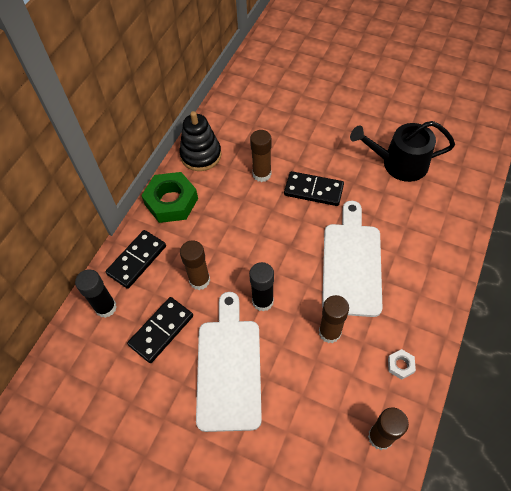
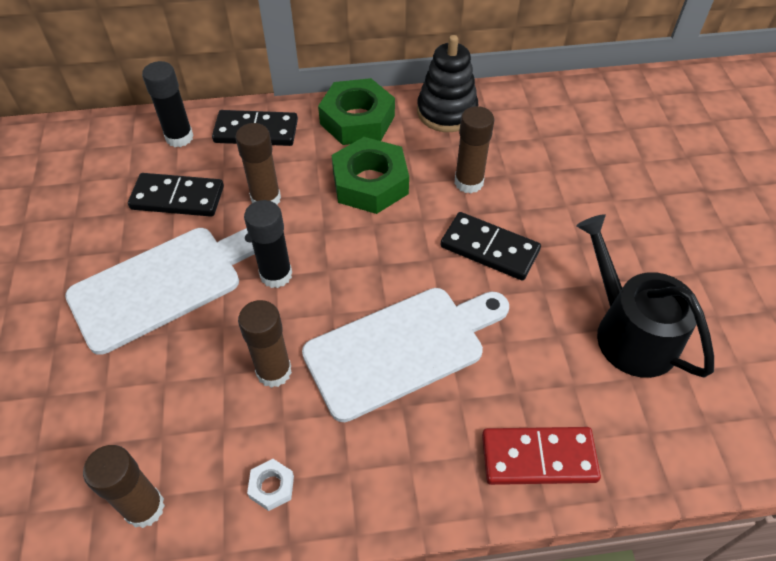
camera: 55 degrees right, 5 degrees down
black domino [284,171,344,206] -> black domino turned 45 degrees counterclockwise [440,212,541,281]
none -> green nut [332,137,409,214]
none -> red domino [482,427,601,485]

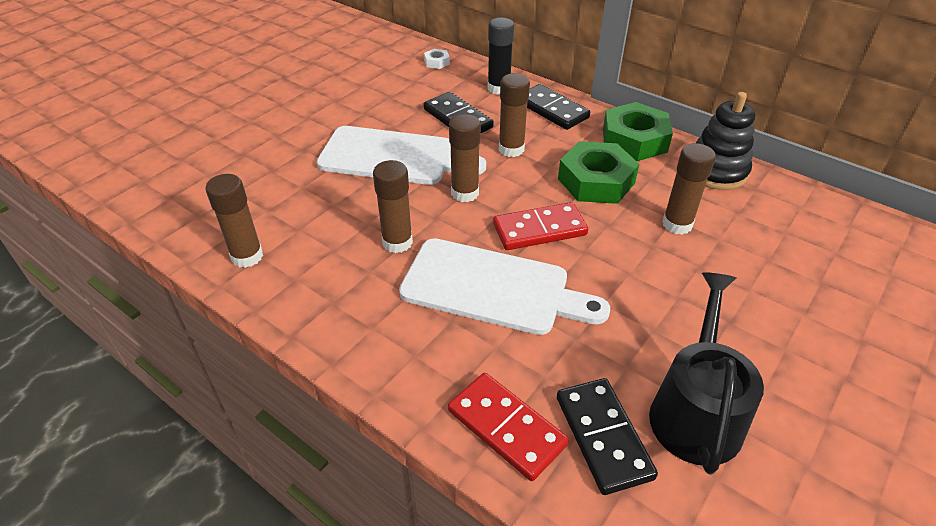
camera: 45 degrees right, 10 degrees down
black glue stick [244,200,292,288] -> brown glue stick [449,114,481,202]
white nut [247,459,294,511] -> white nut moved to [424,49,450,69]
black domino [440,212,541,281] -> black domino moved to [557,378,658,495]
none -> red domino [493,202,588,250]

